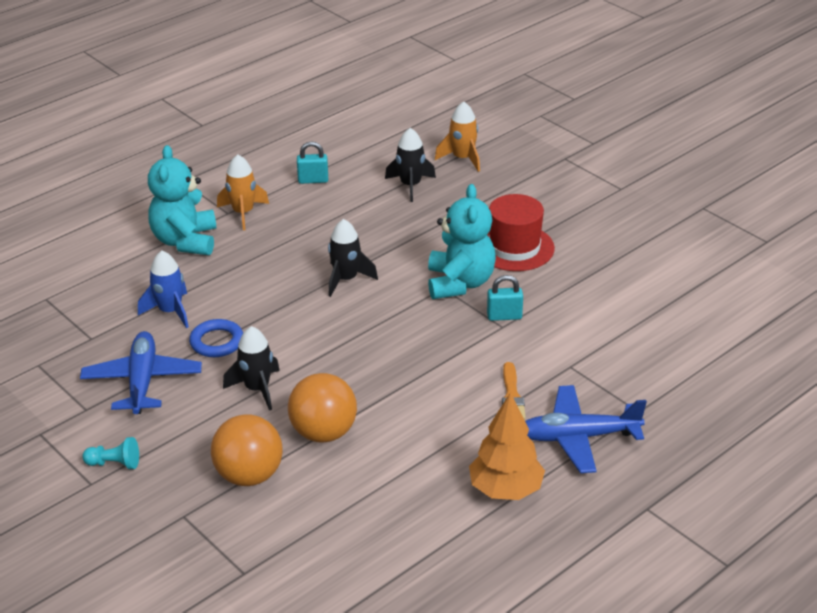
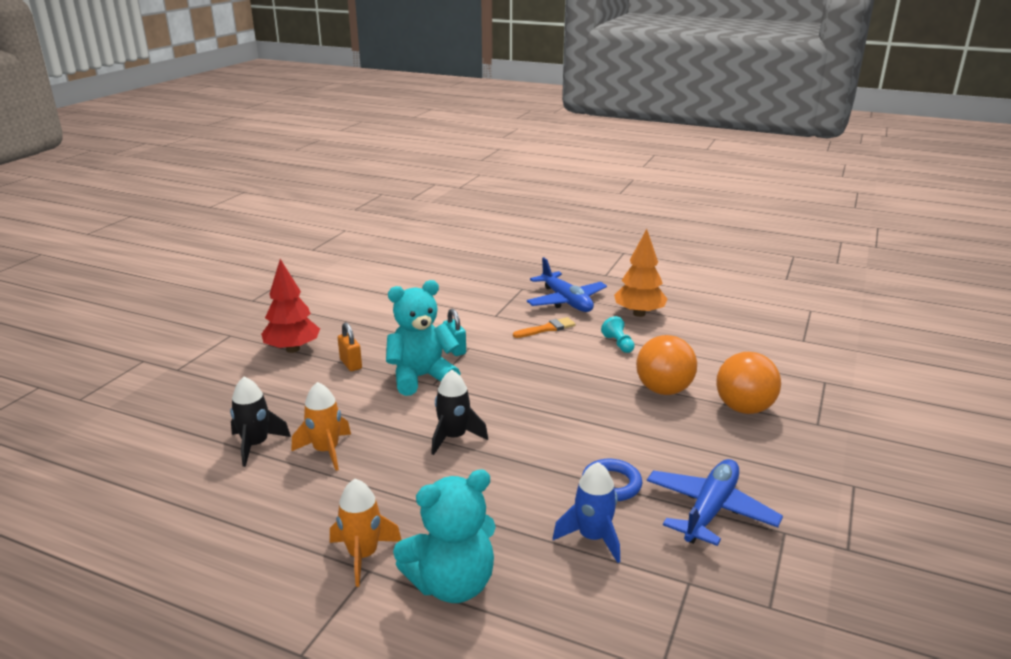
camera: 115 degrees left, 10 degrees down
blue plane [80,331,202,414] -> blue plane turned 150 degrees clockwise [647,459,783,546]
turquoise pawn [82,437,139,469] -> turquoise pawn moved to [601,316,635,353]
black rocket [223,326,280,410] -> none
turquoise padlock [297,141,328,184] -> none
orange rocket [435,101,480,172] -> orange rocket moved to [292,382,351,471]
red hat [487,194,555,271] -> orange padlock [338,322,362,371]
none -> red tree [261,259,320,353]

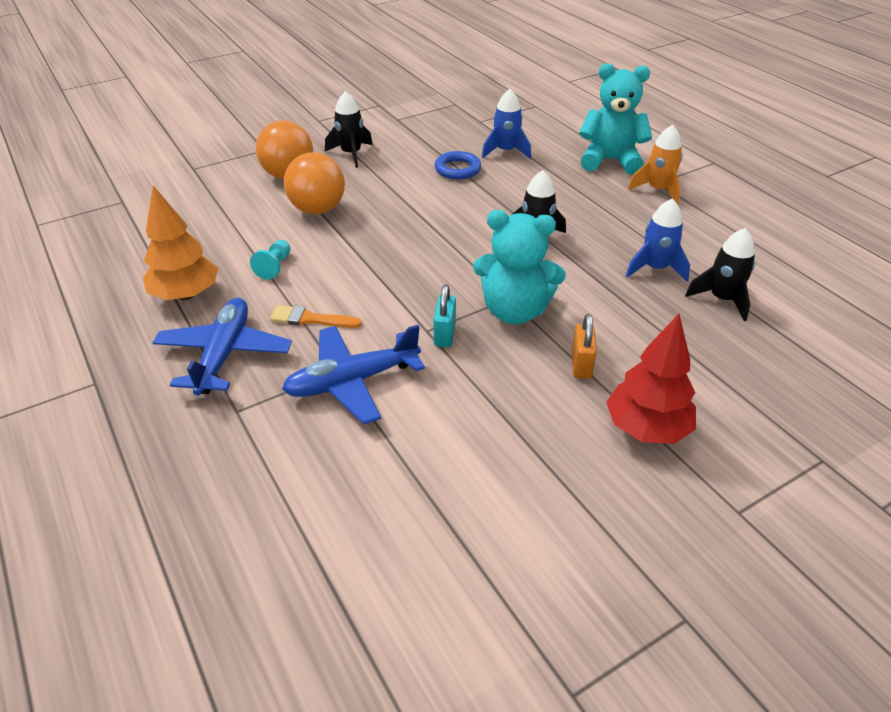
camera: 145 degrees left, 15 degrees up
orange rocket [292,382,351,471] -> blue rocket [626,199,690,282]
blue plane [647,459,783,546] -> blue plane moved to [282,325,425,424]
none -> black rocket [325,91,373,168]

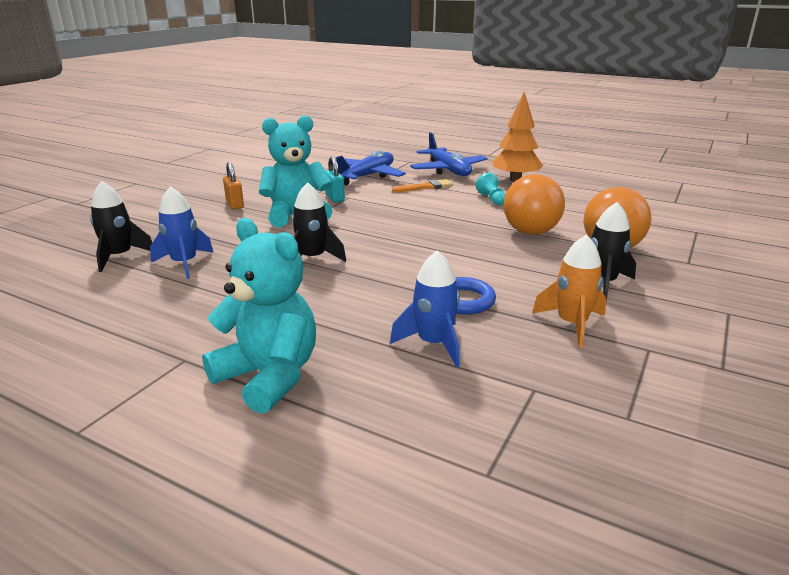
camera: 150 degrees right, 15 degrees down
turquoise teddy bear [579,63,652,175] -> turquoise teddy bear turned 120 degrees counterclockwise [202,218,316,414]
red tree [606,314,696,444] -> none
orange rocket [628,125,683,204] -> orange rocket moved to [532,235,606,348]

